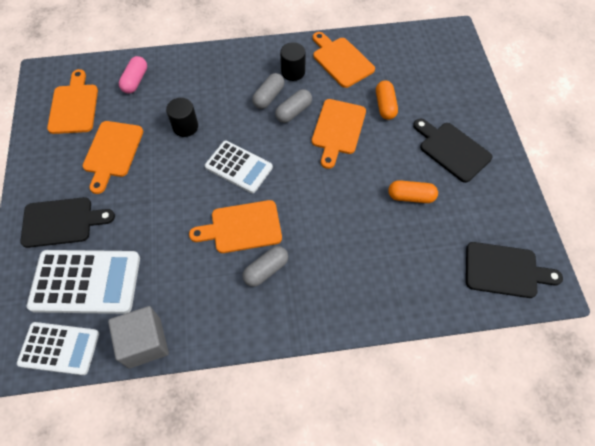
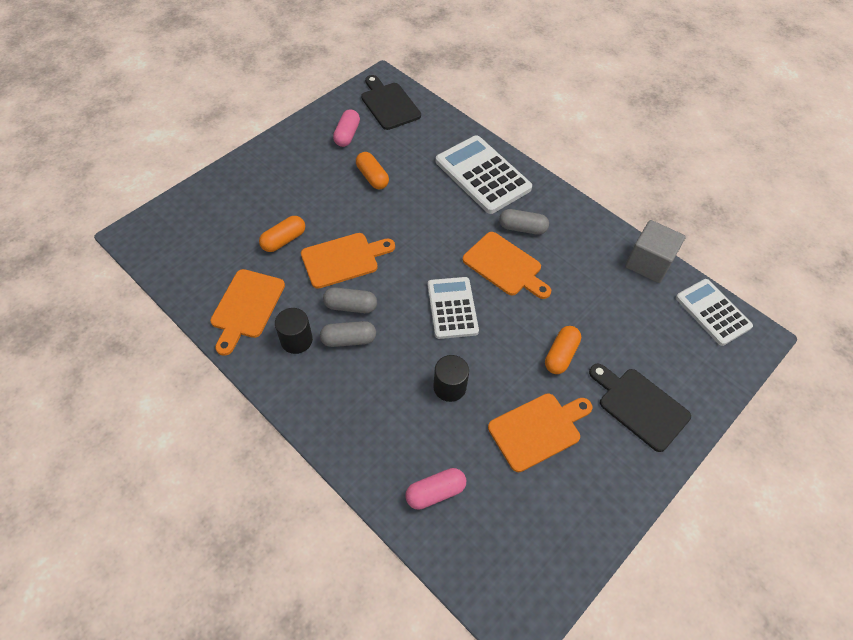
camera: 130 degrees left, 5 degrees down
white calculator [27,250,140,314] -> white calculator moved to [436,135,532,214]
orange cutting board [47,69,98,134] -> none
black cutting board [413,118,492,183] -> none
none -> pink capsule [333,109,360,147]
none -> orange capsule [545,326,581,374]

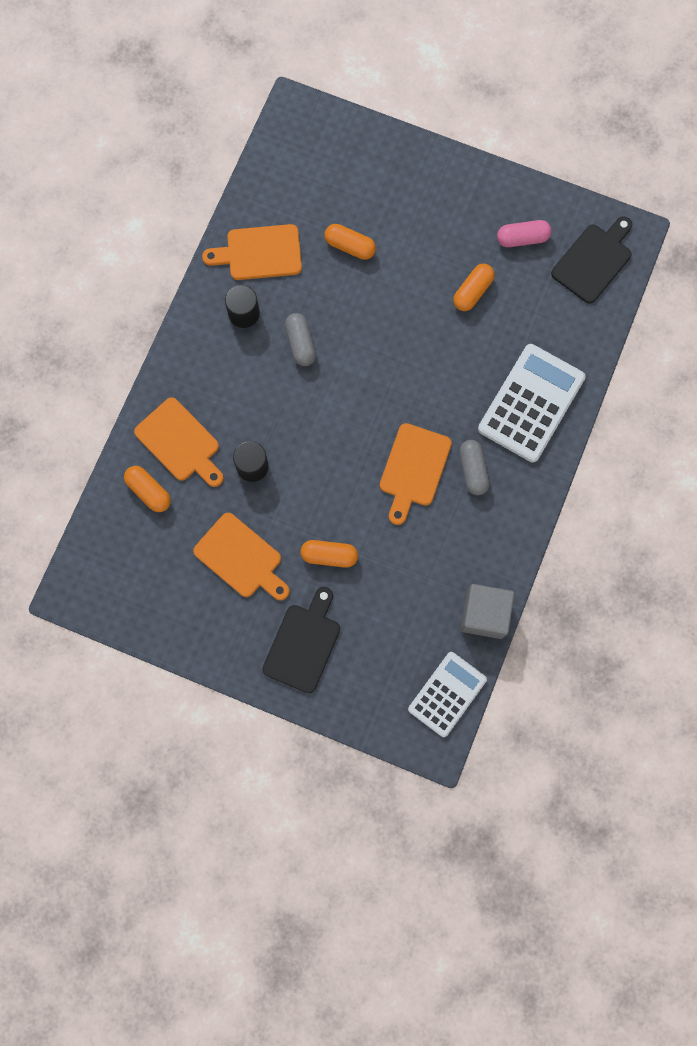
camera: 70 degrees right, 20 degrees up
orange cutting board [301,233,395,289] -> orange cutting board moved to [134,398,224,487]
grey capsule [320,321,376,347] -> none
pink capsule [405,468,466,510] -> orange capsule [124,466,171,512]
white calculator [428,277,479,339] -> none

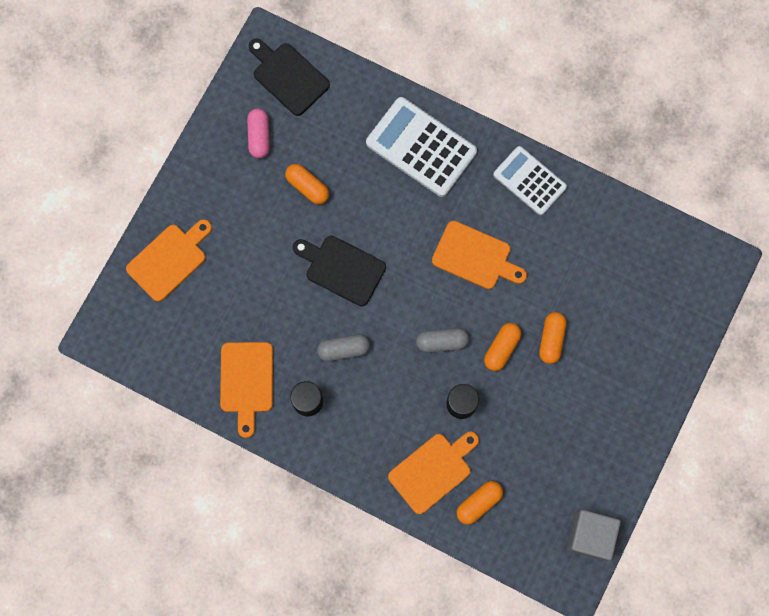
camera: 85 degrees left, 0 degrees up
orange cutting board [193,513,290,600] -> orange cutting board moved to [126,219,212,302]
black cutting board [262,587,340,693] -> black cutting board moved to [293,236,386,306]
orange capsule [324,224,376,260] -> orange capsule moved to [484,323,521,371]
white calculator [408,652,487,737] -> white calculator moved to [493,146,567,215]
grey capsule [459,440,490,495] -> grey capsule moved to [416,328,469,353]
grey cube [461,584,514,639] -> grey cube moved to [566,510,621,561]

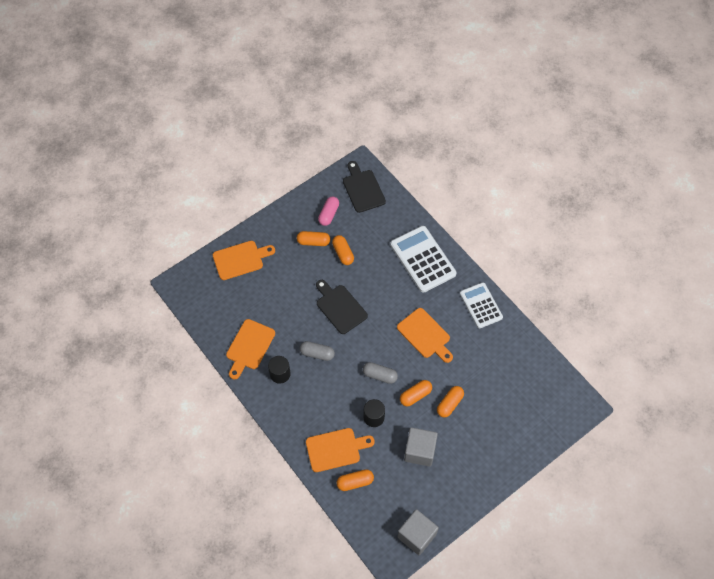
camera: 25 degrees right, 15 degrees down
none -> orange capsule [297,231,330,246]
none -> grey cube [404,427,438,467]

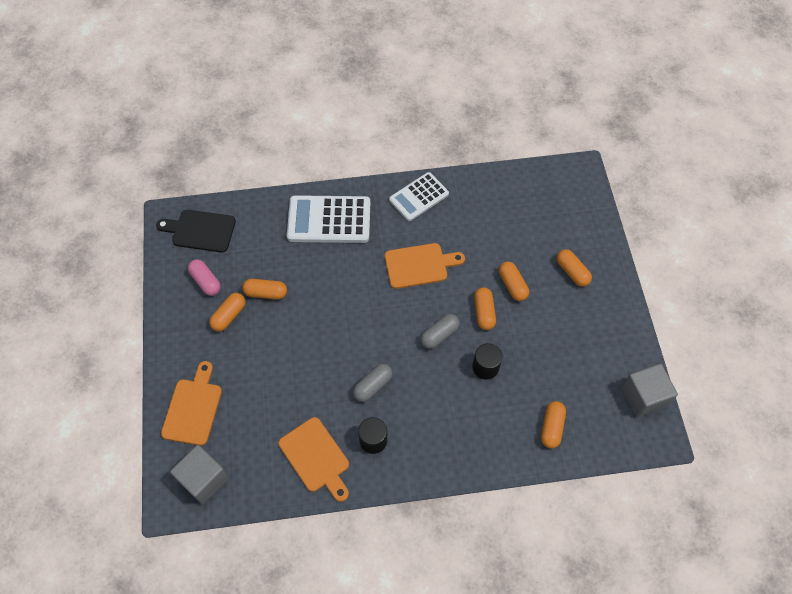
camera: 60 degrees left, 0 degrees up
orange cutting board [306,428,375,472] -> none
black cutting board [316,280,368,334] -> none
grey cube [404,427,438,467] -> grey cube moved to [170,445,229,504]
white calculator [460,282,503,328] -> white calculator turned 45 degrees counterclockwise [389,172,449,221]
none -> orange capsule [557,249,592,286]

